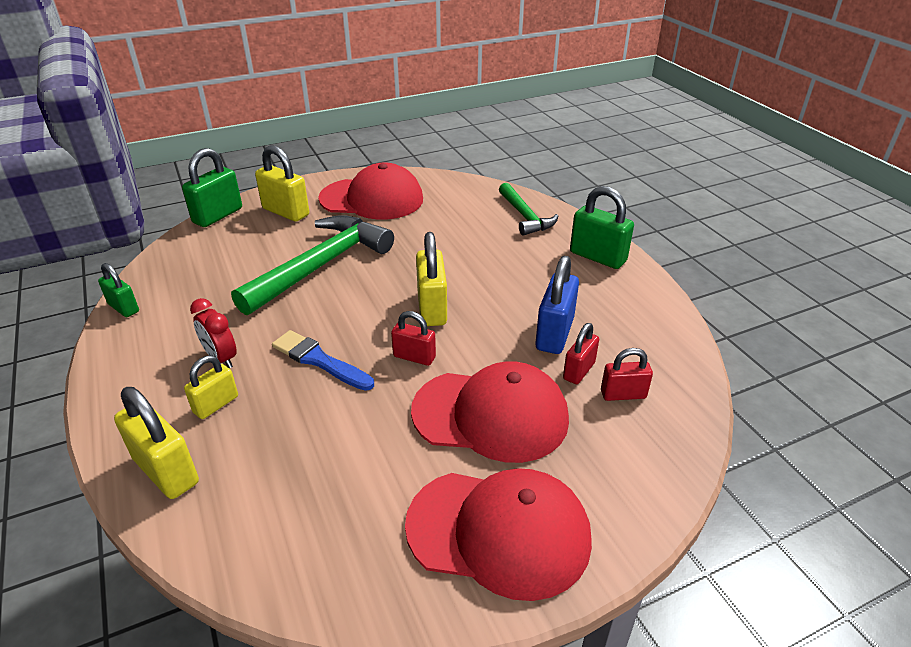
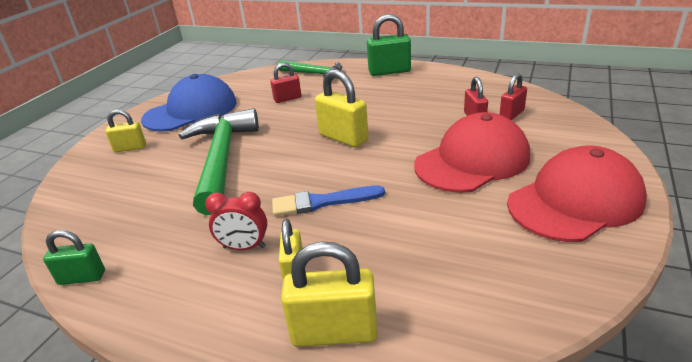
camera: 40 degrees left, 5 degrees down
green padlock [182,148,242,227] -> none
yellow padlock [255,145,309,222] -> yellow padlock [105,109,146,152], size x0.62
red cap [318,163,423,220] -> blue cap [141,74,237,132]
red padlock [391,311,436,366] -> red padlock moved to [270,63,301,103]
blue padlock [535,256,579,354] -> none

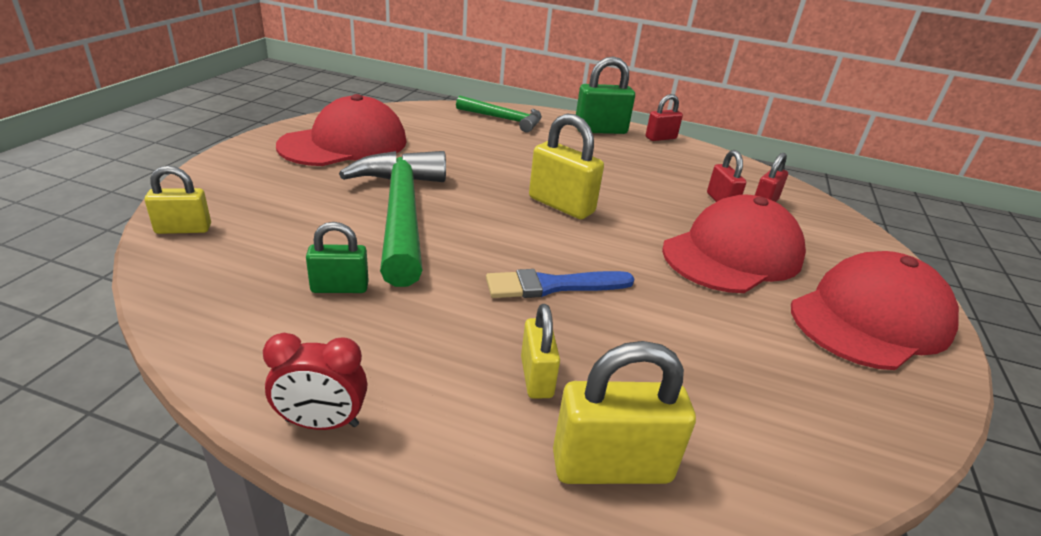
camera: 10 degrees left, 0 degrees up
green padlock [43,230,105,285] -> green padlock moved to [306,222,368,293]
yellow padlock [105,109,146,152] -> yellow padlock moved to [145,166,211,234]
blue cap [141,74,237,132] -> red cap [276,94,407,166]
red clock [205,192,267,250] -> red clock moved to [263,333,367,430]
red padlock [270,63,301,103] -> red padlock moved to [646,94,683,141]

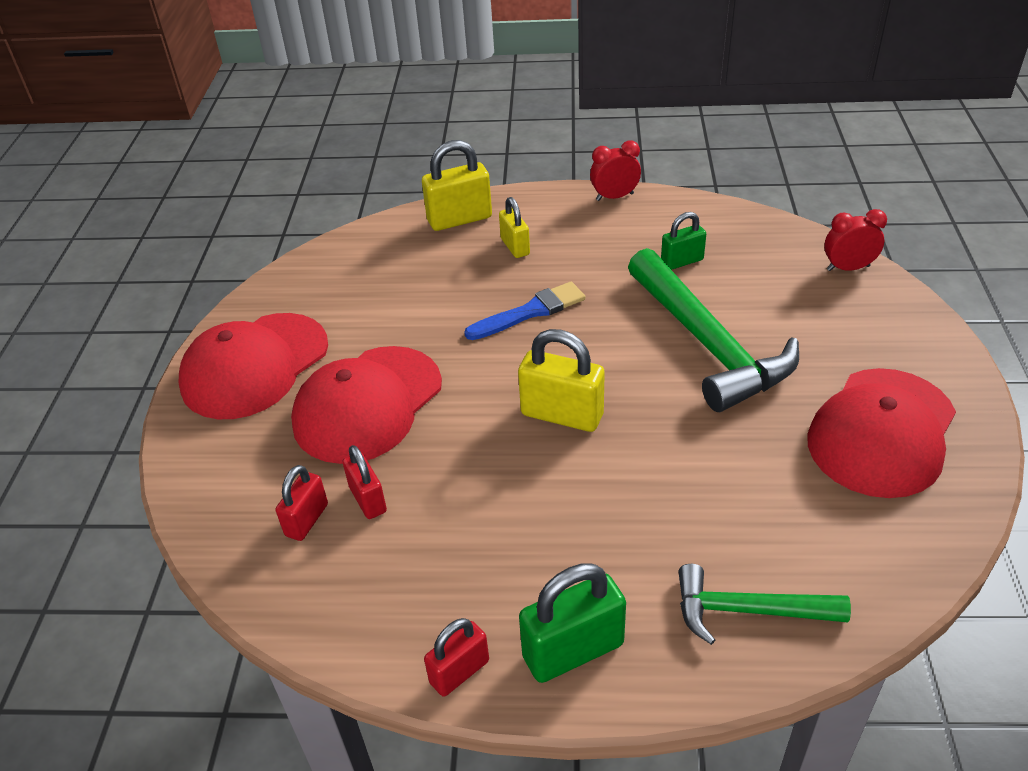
camera: 170 degrees right, 10 degrees up
yellow padlock [145,166,211,234] -> red clock [824,209,887,271]

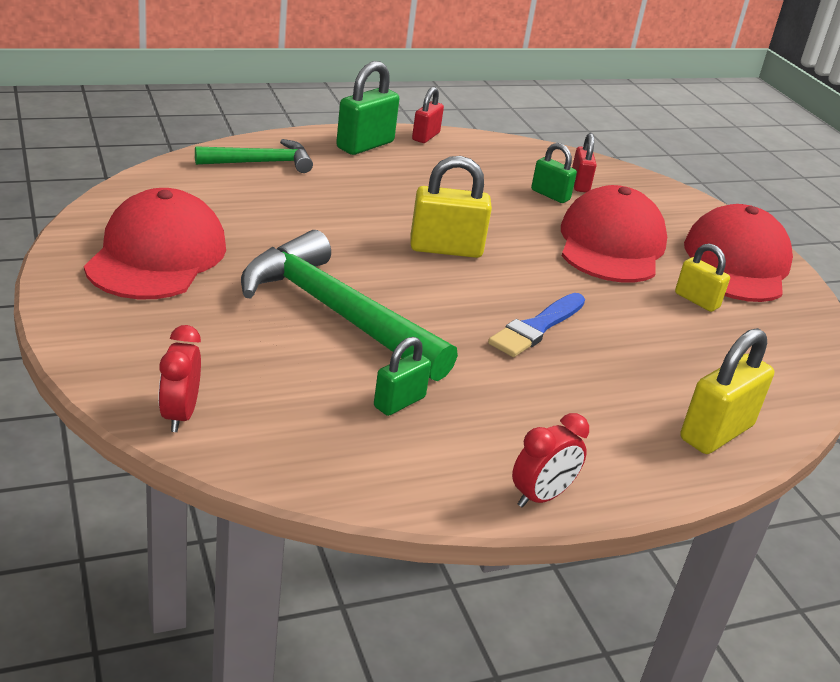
camera: 150 degrees right, 10 degrees down
red padlock [343,445,387,519] -> green padlock [531,143,577,203]
yellow padlock [499,197,530,258] -> yellow padlock moved to [675,243,730,312]
red clock [824,209,887,271] -> red clock turned 120 degrees clockwise [158,325,201,432]

